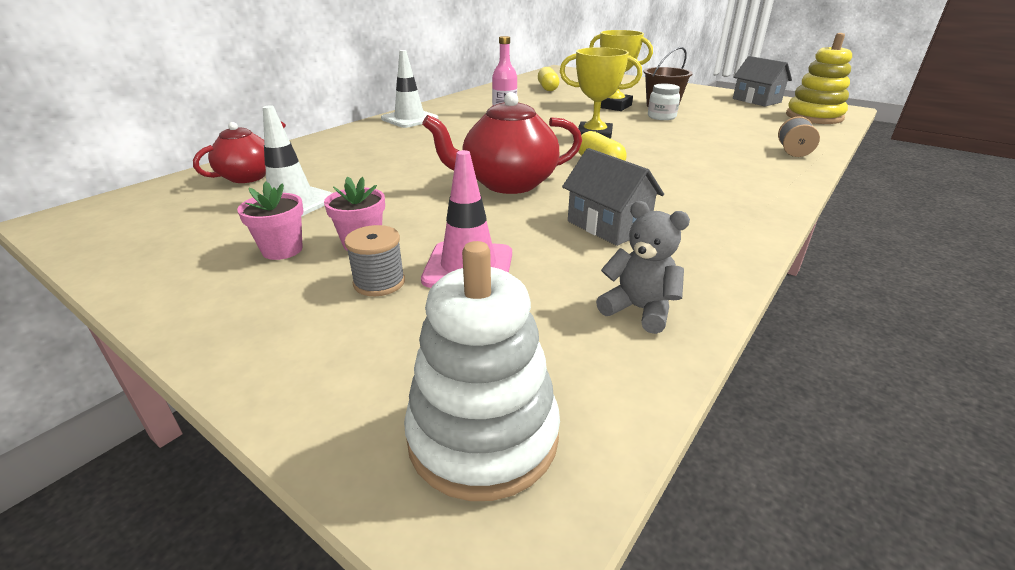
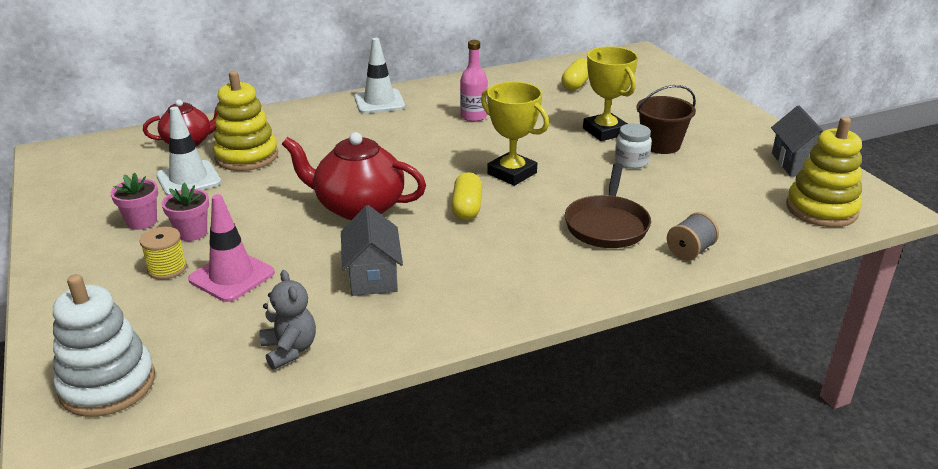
camera: 30 degrees right, 0 degrees up
grey spool [345,225,405,296] -> yellow spool [140,227,187,280]
none -> yellow stacking toy [213,71,278,171]
none -> brown pan [565,163,651,248]

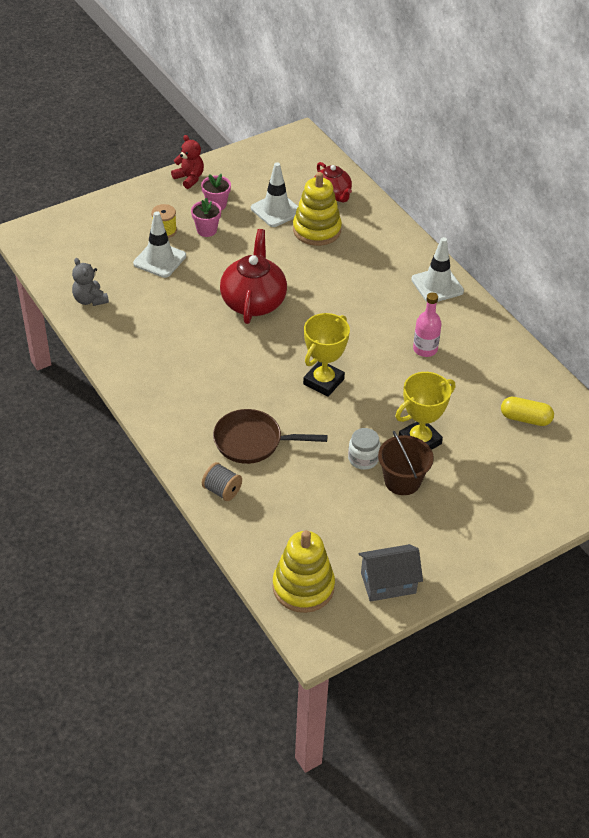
camera: 80 degrees right, 15 degrees up
white stacking toy [53,274,155,417] -> none
pink traffic cone [188,194,275,302] -> white traffic cone [133,211,186,278]
grey teddy bear [260,270,316,370] -> grey teddy bear turned 90 degrees clockwise [72,258,109,306]
grey house [341,205,403,296] -> none
yellow capsule [452,172,482,220] -> none
none -> red teddy bear [171,135,204,189]

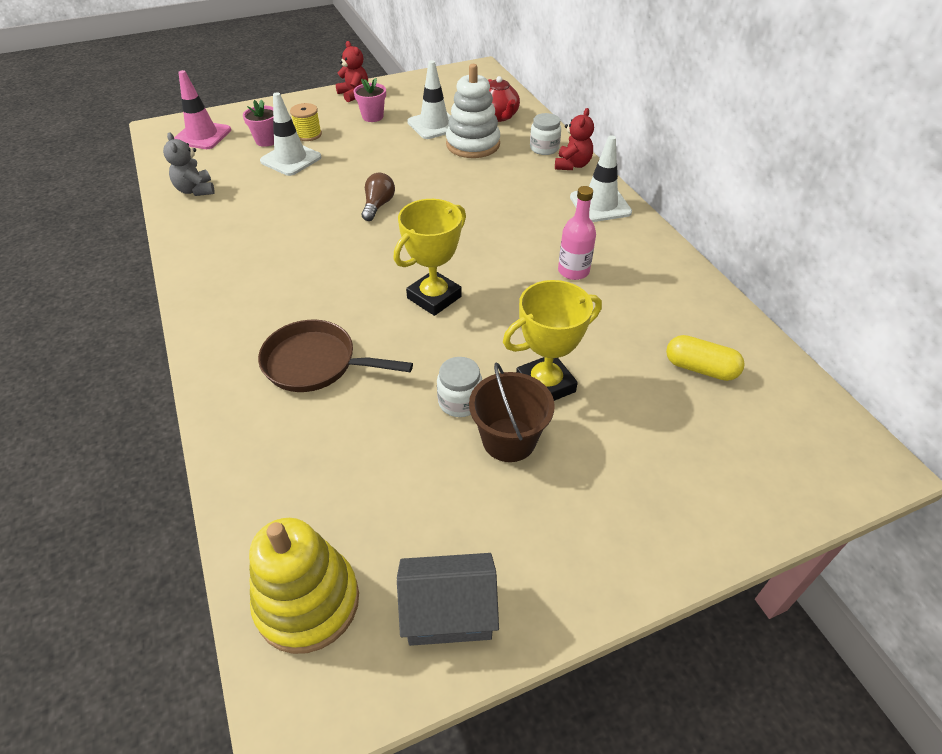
camera: 10 degrees right, 0 degrees up
pink flower pot [191,198,221,237] -> pink flower pot moved to [243,99,274,147]
grey spool [202,462,242,501] -> none
red teapot [220,229,287,324] -> brown light bulb [362,173,395,221]
yellow stacking toy [293,172,342,246] -> white stacking toy [446,64,500,158]
none -> pink traffic cone [174,70,231,149]
none -> white jar [530,113,561,155]
none -> red teddy bear [555,108,594,170]

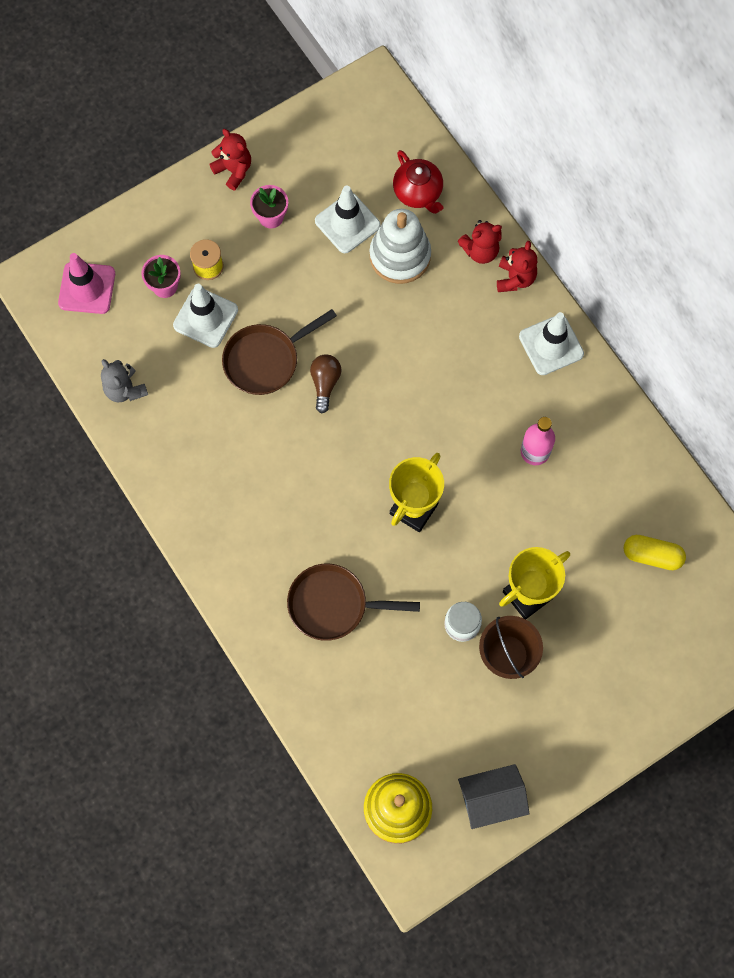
camera: 10 degrees left, 25 degrees up
white jar [530,113,561,155] -> red teddy bear [458,220,502,264]
none -> brown pan [222,309,337,395]

